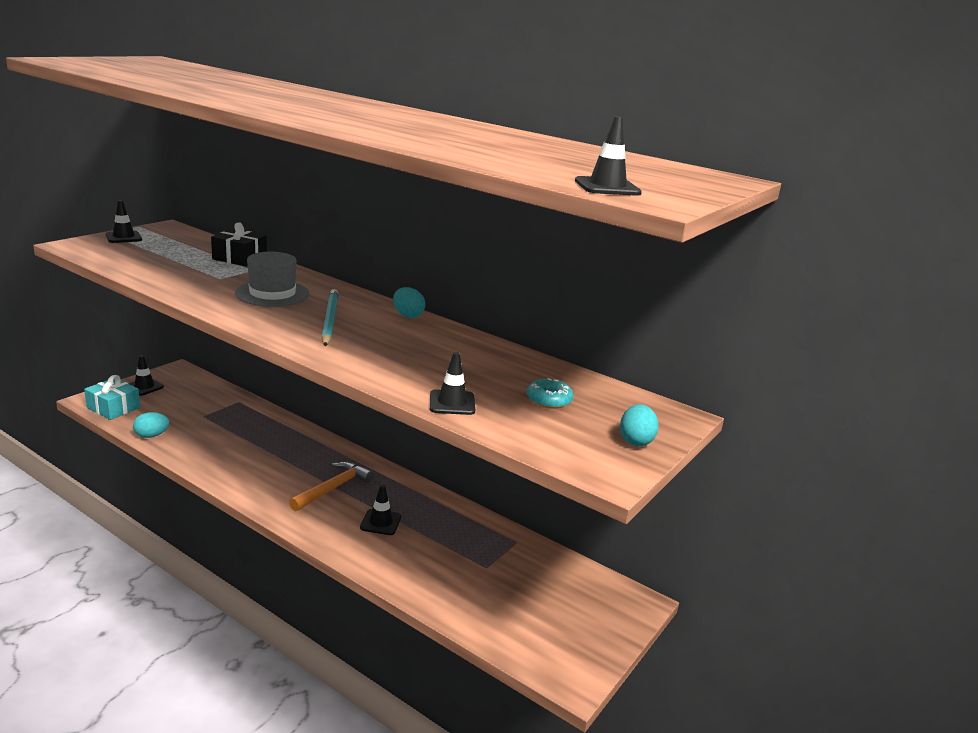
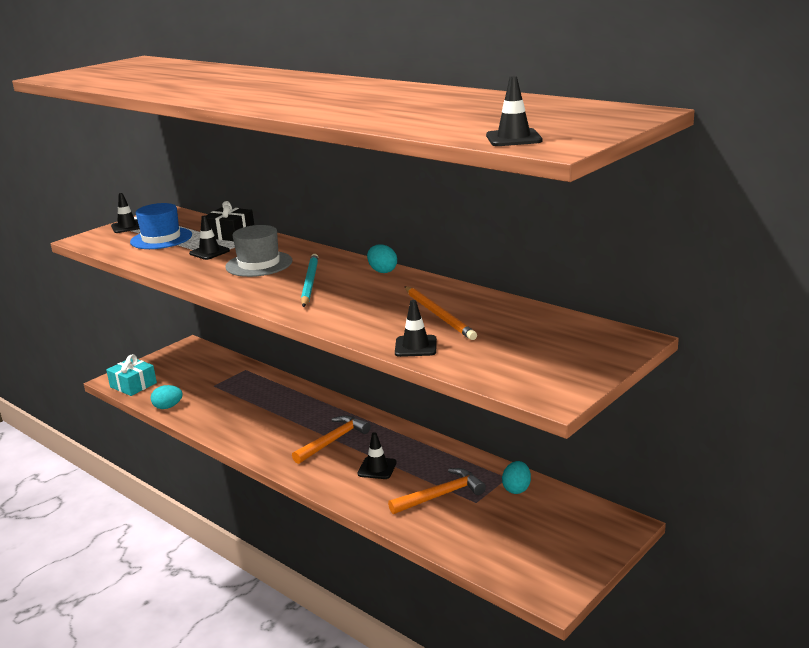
camera: 10 degrees right, 0 degrees up
black traffic cone [128,355,164,396] -> black traffic cone moved to [189,215,230,260]
turquoise donut [527,378,573,409] -> none
turquoise egg [620,404,659,446] -> turquoise egg moved to [502,461,531,494]
none -> blue hat [130,203,192,249]
none -> orange hammer [388,468,486,514]
none -> orange pencil [405,286,477,340]

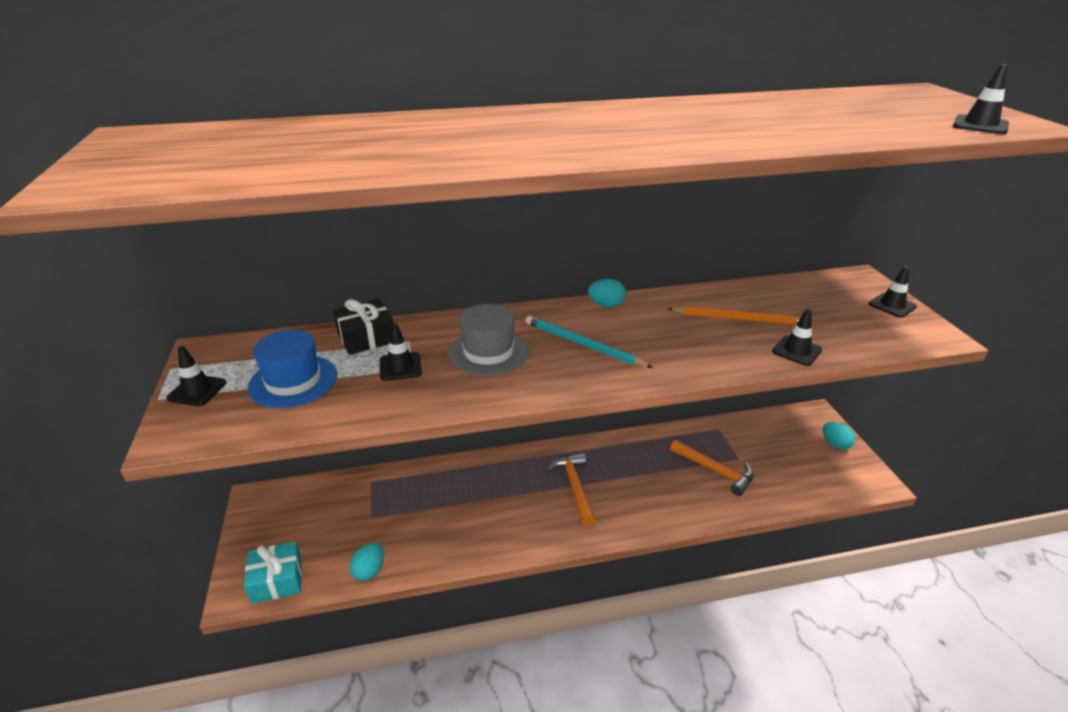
camera: 55 degrees left, 10 degrees up
black traffic cone [358,432,397,479] -> black traffic cone moved to [868,266,917,318]
orange hammer [388,468,486,514] -> orange hammer turned 120 degrees clockwise [670,440,754,496]
turquoise egg [502,461,531,494] -> turquoise egg moved to [823,422,855,450]

